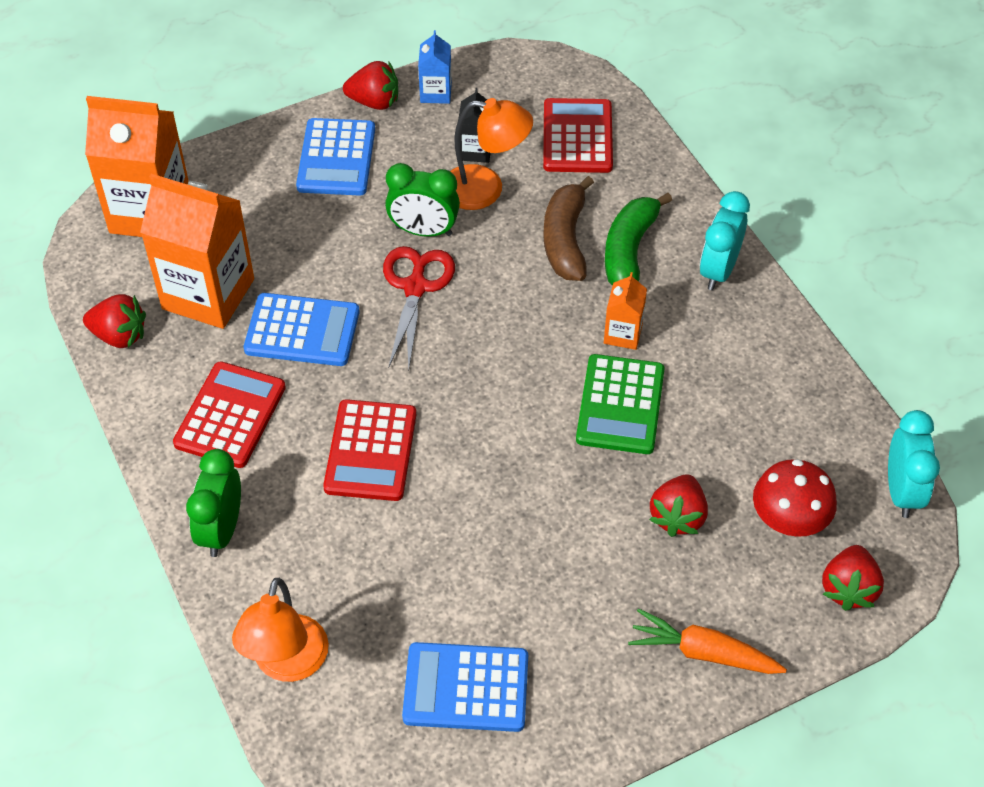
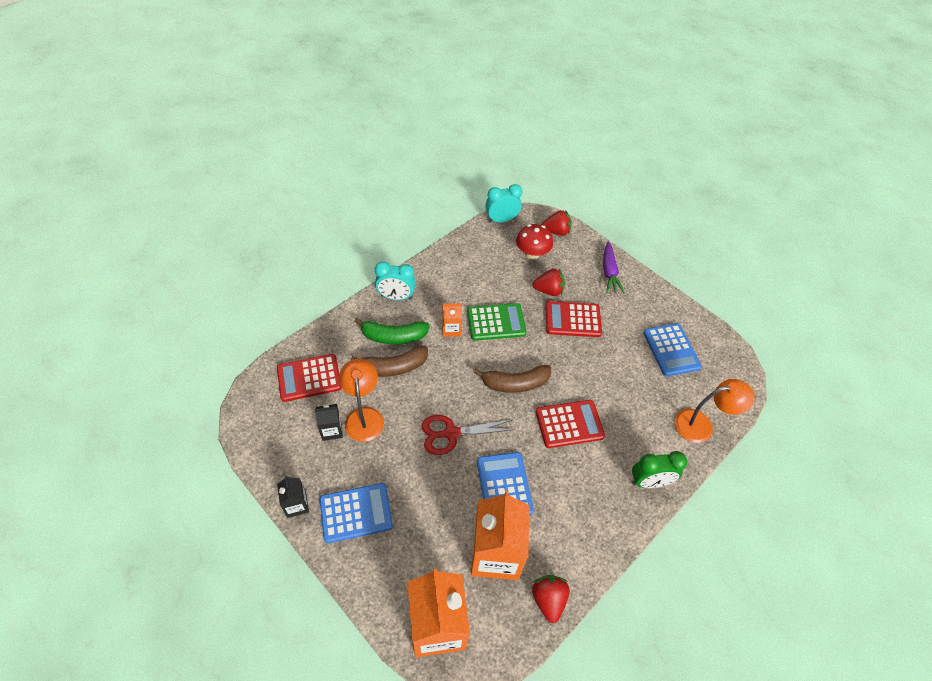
camera: 110 degrees left, 0 degrees up
red calculator [173,361,286,468] -> red calculator moved to [545,301,602,337]
red strawberry [343,61,398,110] -> black carton [277,475,309,518]
green clock [385,163,460,237] -> none
blue carton [418,30,452,104] -> none
orange carrot [628,608,787,674] -> purple carrot [603,242,625,293]
none -> brown banana [474,365,551,393]

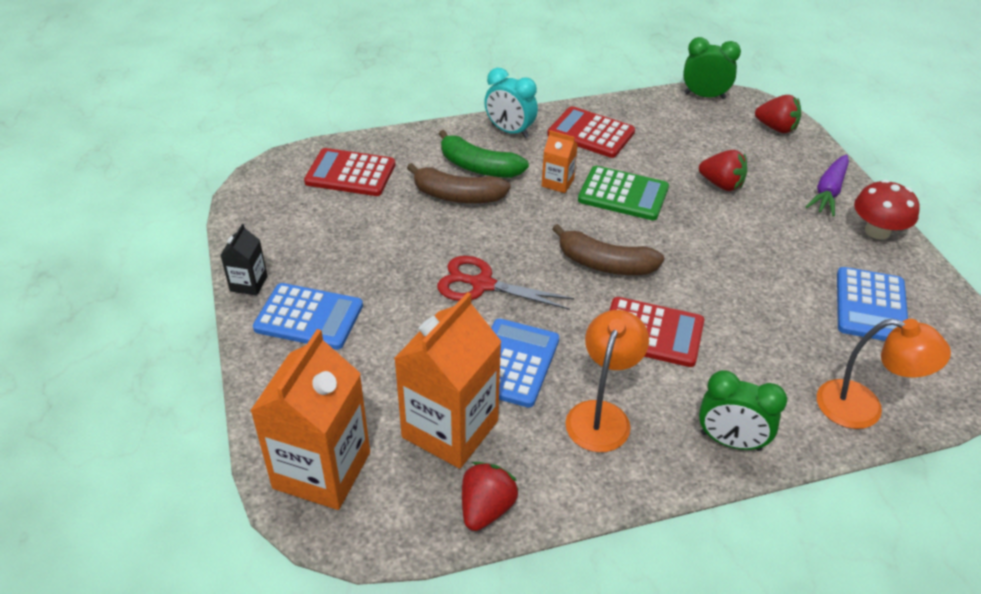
camera: 30 degrees right, 10 degrees down
black carton [315,404,343,441] -> none
orange lamp [339,359,384,442] -> orange lamp moved to [565,310,649,452]
turquoise clock [485,184,522,223] -> green clock [683,37,741,99]
red mushroom [516,224,553,259] -> red mushroom moved to [854,179,920,240]
red calculator [545,301,602,337] -> red calculator moved to [547,106,635,158]

